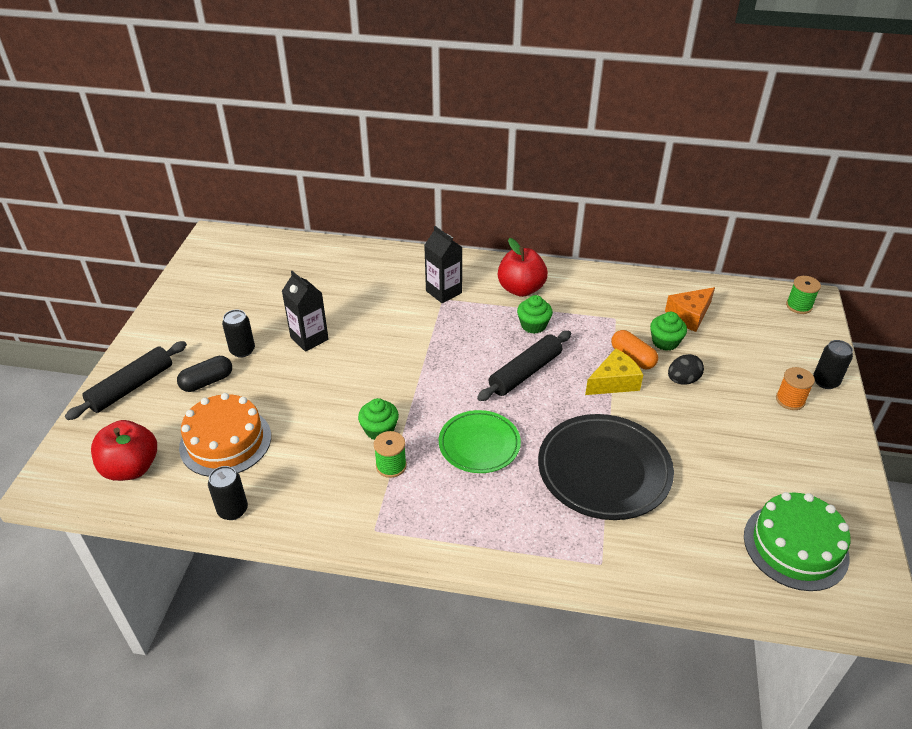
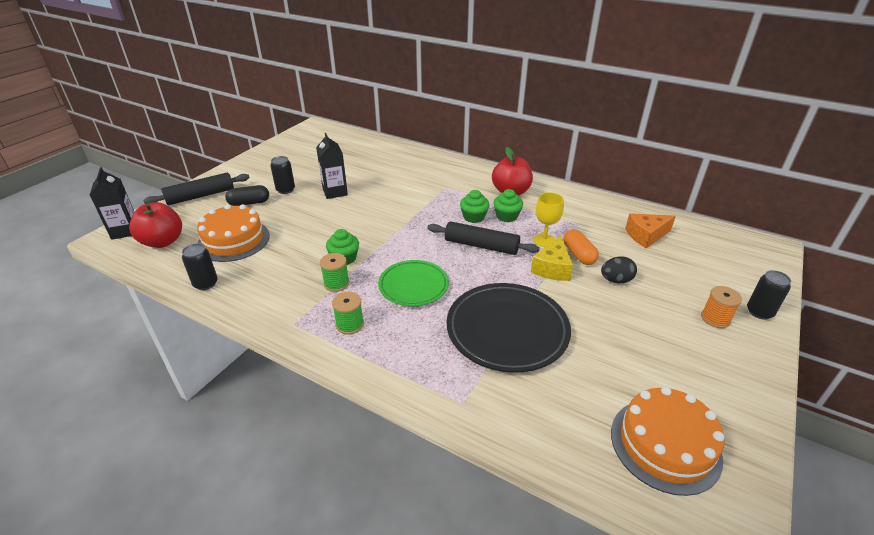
camera: 20 degrees right, 5 degrees down
black carton [424,226,462,303] -> black carton moved to [90,167,134,240]
black rolling pin [477,331,571,401] -> black rolling pin turned 45 degrees clockwise [428,221,540,255]
yellow cheese [585,348,643,395] -> yellow cheese turned 120 degrees clockwise [531,236,573,281]
green cupcake [650,312,687,351] -> green cupcake moved to [460,190,490,223]
green cake [744,492,851,591] -> orange cake [611,386,725,496]
green spool [786,276,821,314] -> green spool moved to [332,292,364,335]
none -> yellow goblet [533,192,564,247]

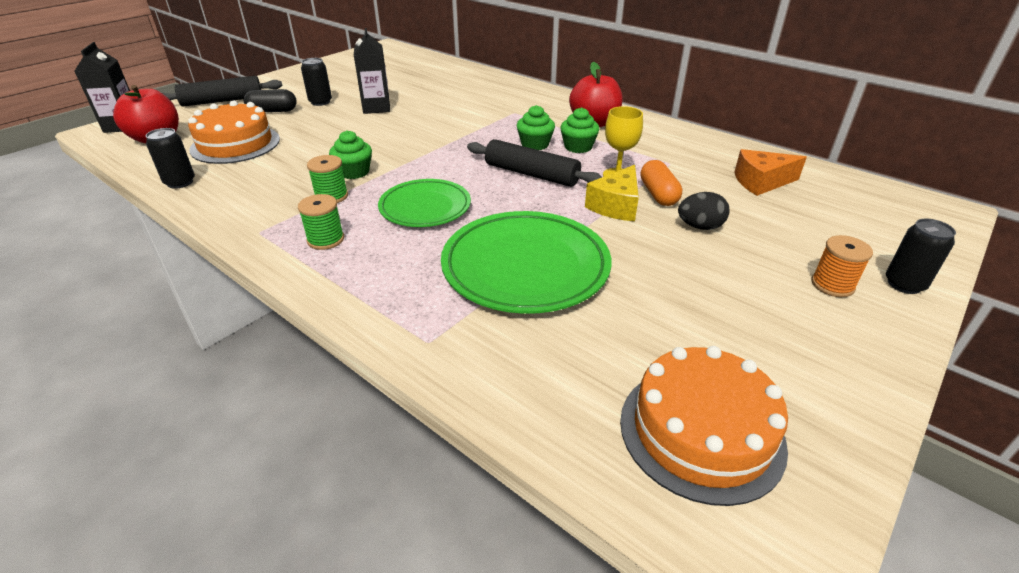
camera: 10 degrees right, 0 degrees up
black plate [446,283,571,373] -> green plate [441,211,611,314]

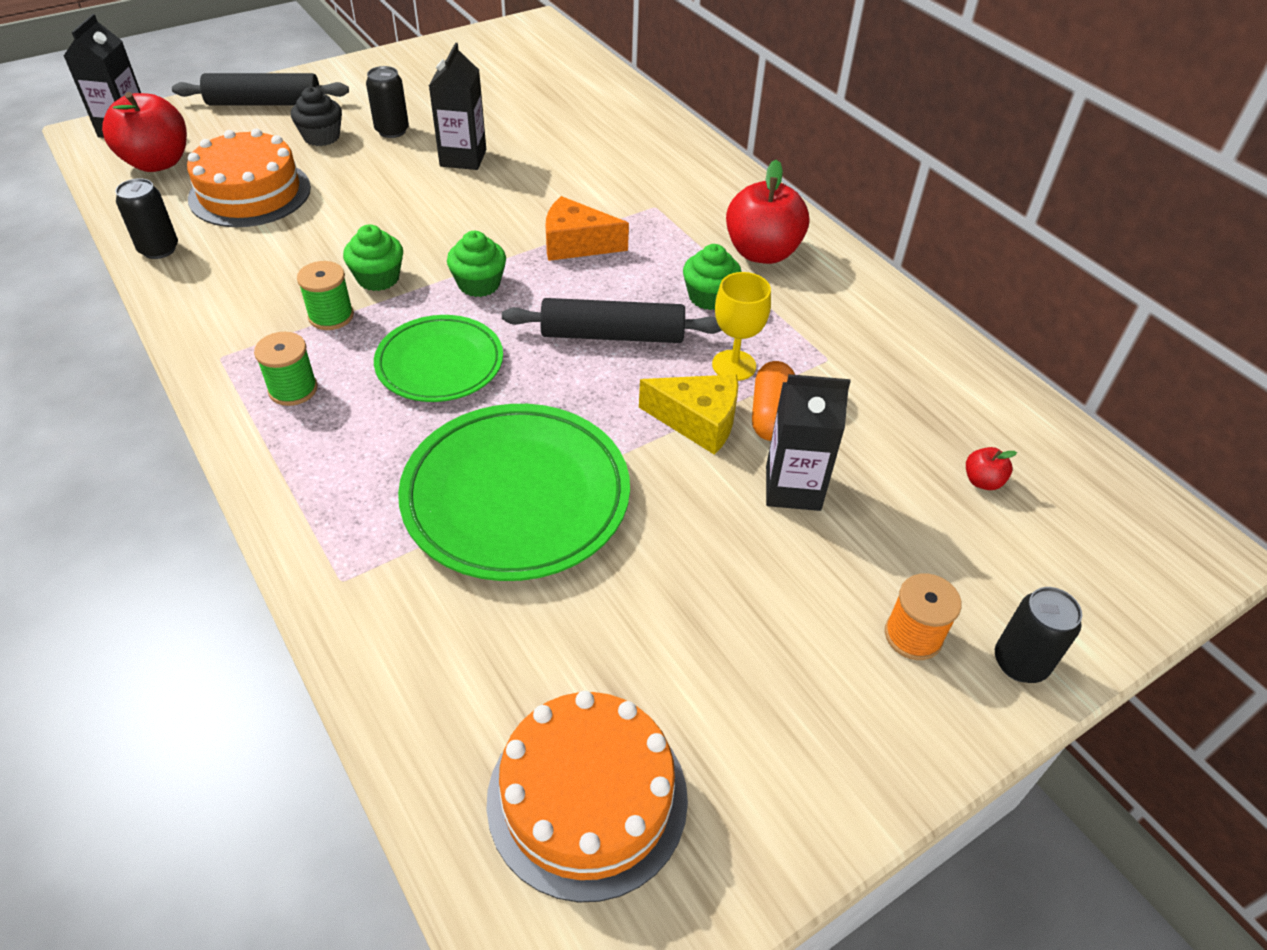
camera: 15 degrees right, 10 degrees up
black capsule [244,89,297,112] -> black cupcake [291,87,342,146]
black rolling pin [467,139,602,187] -> black rolling pin turned 45 degrees counterclockwise [502,298,722,343]
green cupcake [517,105,555,150] -> green cupcake moved to [447,231,506,297]
yellow cheese [585,165,639,221] -> yellow cheese turned 120 degrees counterclockwise [639,374,738,455]
black egg [678,192,729,230] -> black carton [766,374,850,511]
orange cheese [735,149,807,196] -> orange cheese moved to [546,196,629,261]
none -> red apple [966,447,1017,490]

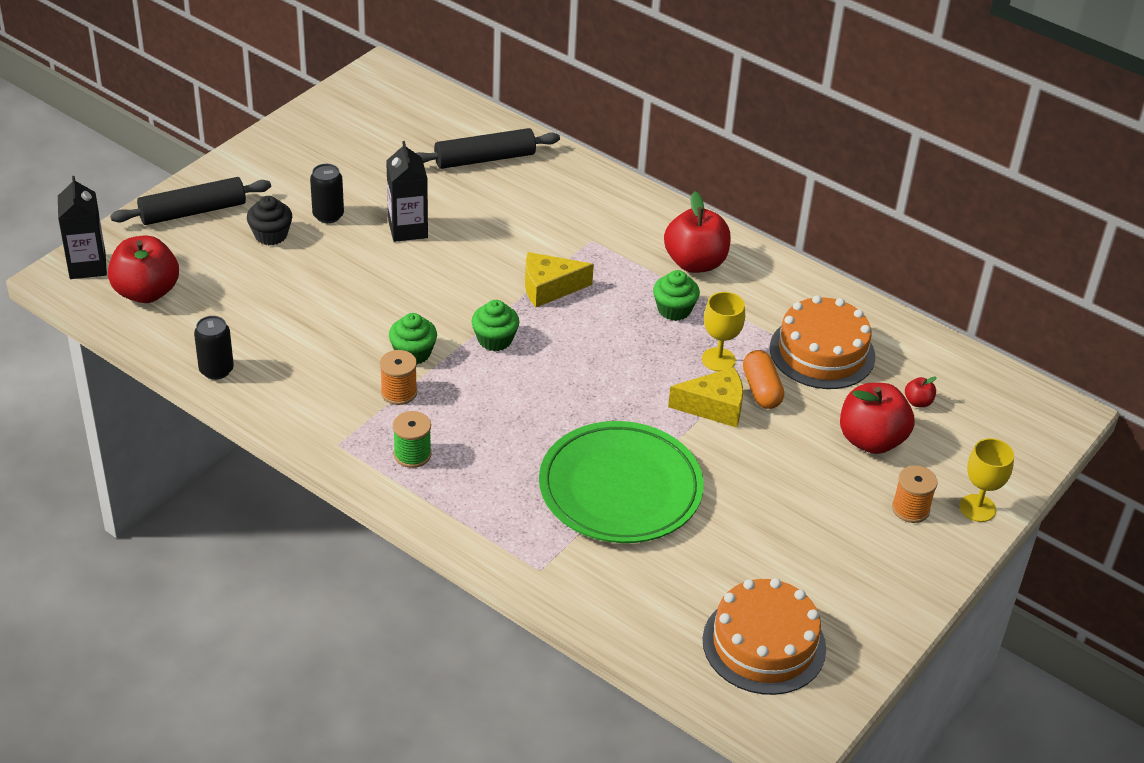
camera: 20 degrees left, 5 degrees down
orange cake [187,128,311,227] -> orange cake moved to [770,295,875,389]
green spool [297,261,354,330] -> orange spool [380,350,417,405]
green plate [374,315,503,402] -> none
black rolling pin [502,298,722,343] -> black rolling pin moved to [416,128,560,169]
orange cheese [546,196,629,261] -> yellow cheese [525,252,594,307]
black carton [766,374,850,511] -> none
black can [995,587,1082,683] -> yellow goblet [960,438,1014,522]
none -> red apple [840,383,914,454]

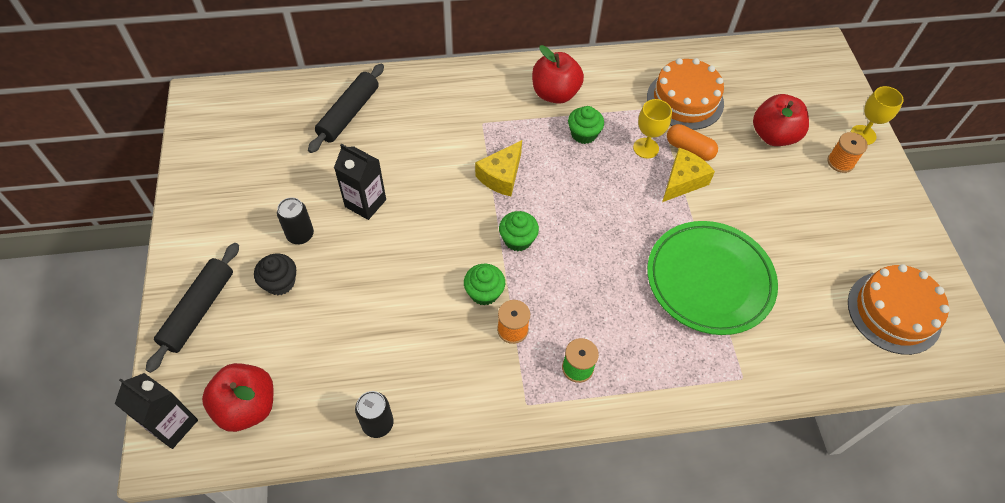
camera: 45 degrees left, 15 degrees up
red apple [905,376,937,407] -> none

